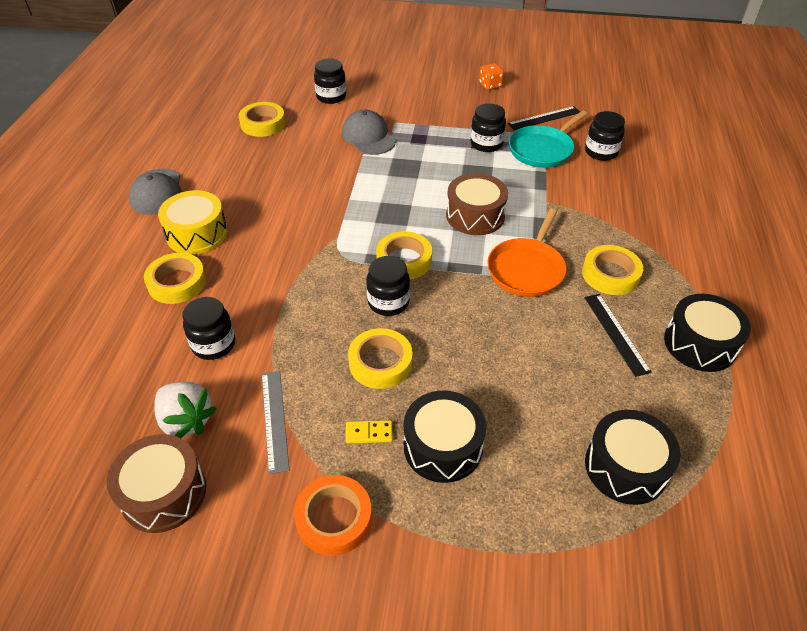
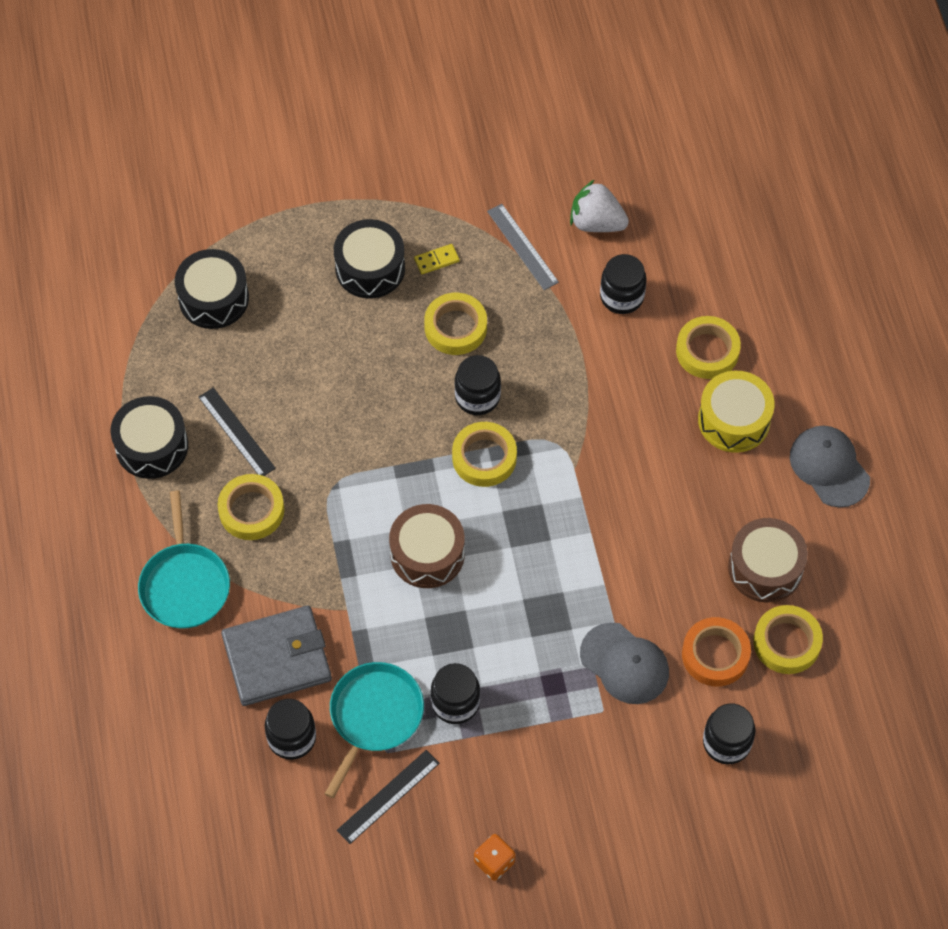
camera: 160 degrees right, 15 degrees up
brown drum [107,434,206,533] -> brown drum moved to [728,518,808,603]
orange tape [294,475,372,556] -> orange tape moved to [682,617,751,686]
orange pan [487,208,567,297] -> none
none -> turquoise pan [138,491,230,629]
none -> grey wallet [221,605,332,706]

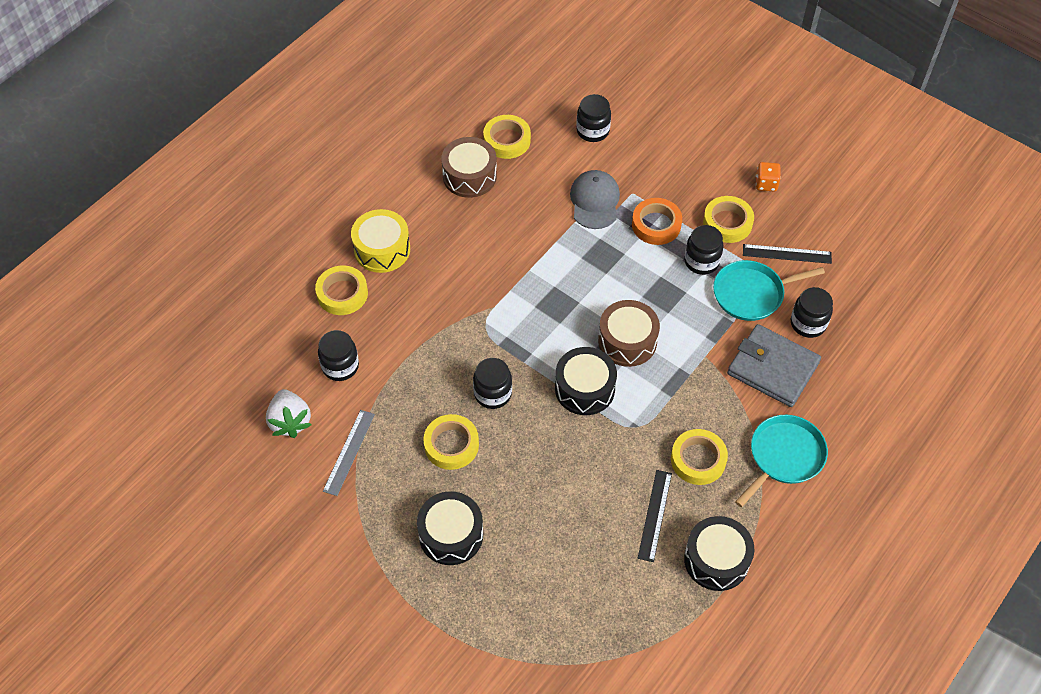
camera: 130 degrees left, 5 degrees down
black drum [175,249,249,329] -> black drum moved to [555,347,617,415]
yellow domino [414,244,460,274] -> none
yellow tape [452,422,517,487] -> yellow tape moved to [703,196,754,243]
orange tape [682,617,751,686] -> orange tape moved to [632,198,682,245]
grey cap [790,426,870,507] -> none

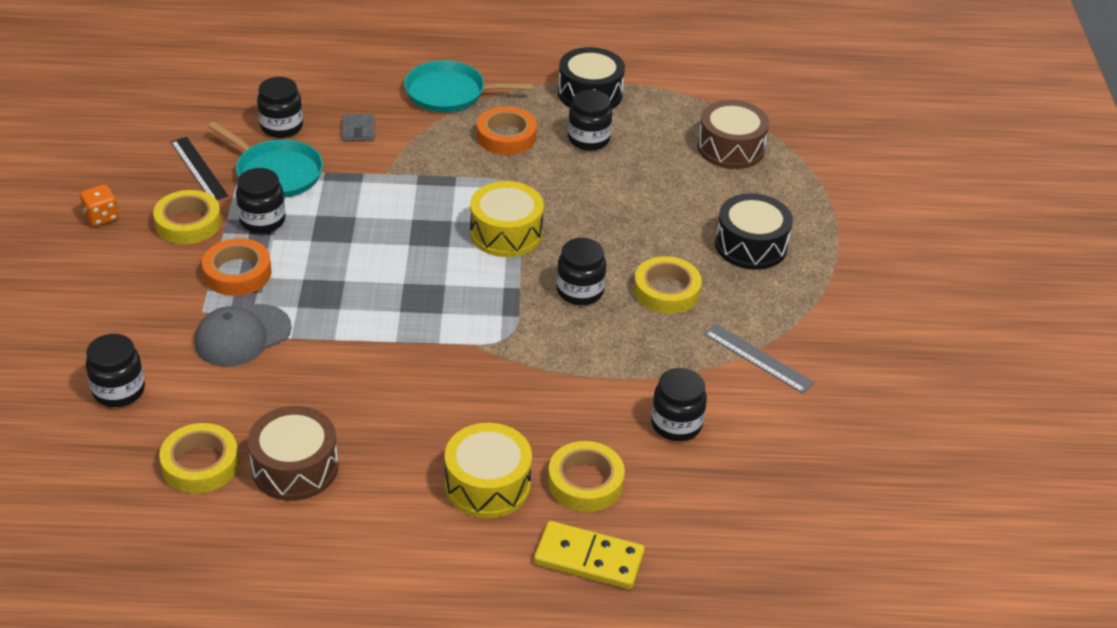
camera: 130 degrees left, 15 degrees down
white strawberry [266,389,311,438] -> none
grey ruler [323,410,375,496] -> grey ruler turned 60 degrees clockwise [704,323,814,393]
black drum [555,347,617,415] -> yellow drum [470,181,544,257]
brown drum [598,300,660,367] -> brown drum moved to [697,100,769,169]
black ruler [638,470,672,562] -> black jar [568,90,612,151]
yellow tape [671,429,728,485] -> orange tape [477,107,537,155]
grey wallet [727,324,821,407] -> grey wallet [342,114,375,141], size x0.44
none -> yellow domino [534,521,645,589]

